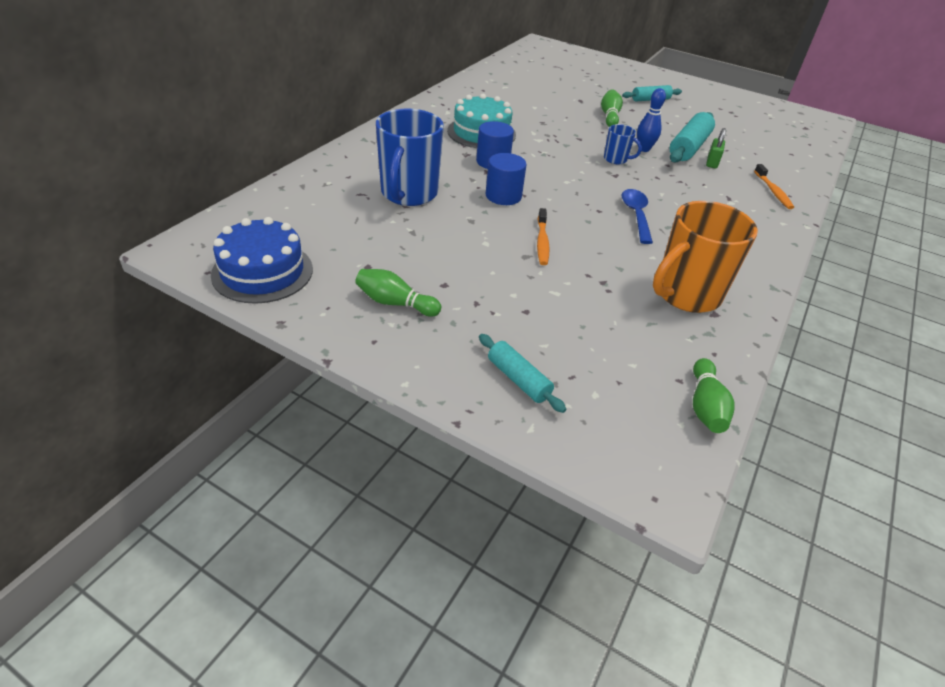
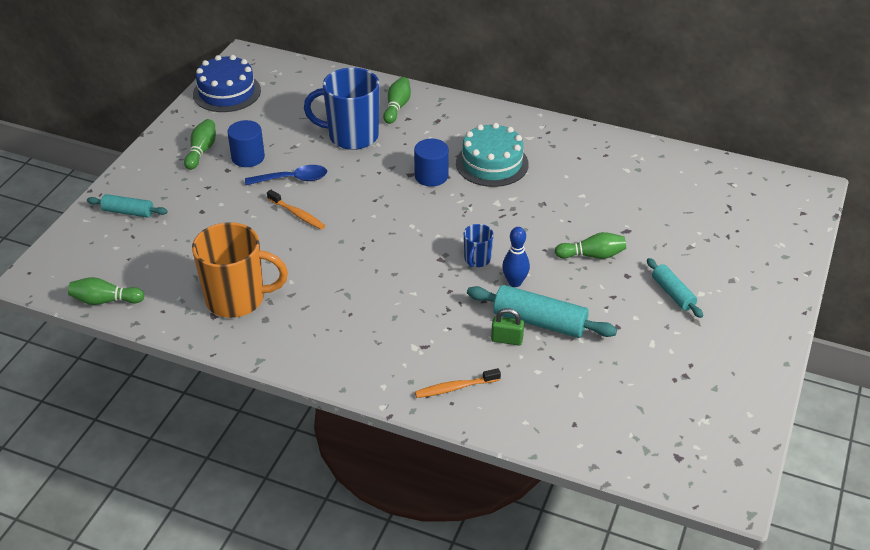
camera: 85 degrees right, 0 degrees up
turquoise rolling pin [479,334,566,413] -> turquoise rolling pin turned 60 degrees clockwise [87,194,168,218]
blue cylinder [486,153,527,205] -> blue cylinder moved to [227,120,265,167]
orange toothbrush [537,208,549,265] -> orange toothbrush turned 135 degrees counterclockwise [267,190,325,230]
blue spoon [622,189,653,244] -> blue spoon moved to [245,165,327,185]
orange mug [653,201,758,313] -> orange mug turned 135 degrees clockwise [192,222,288,318]
none -> green bowling pin [383,77,411,124]

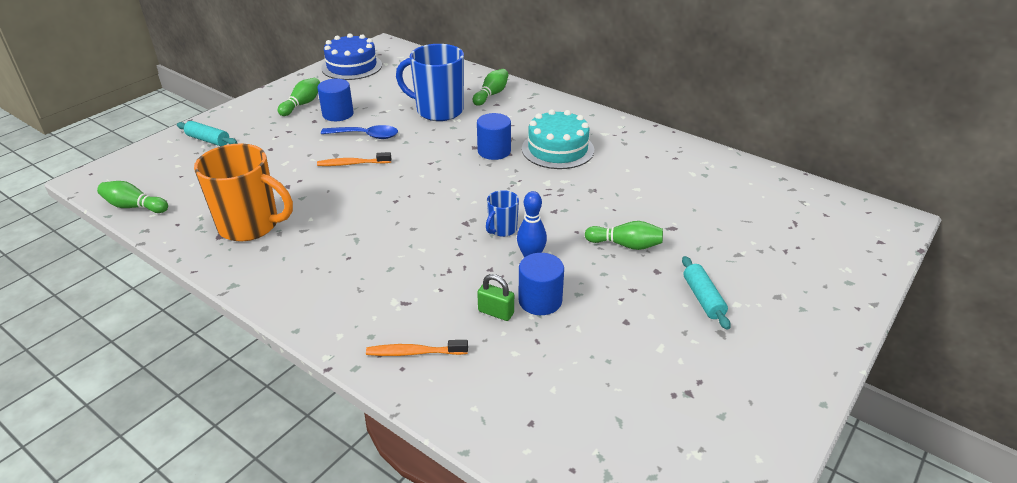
camera: 15 degrees right, 5 degrees down
orange toothbrush [267,190,325,230] -> orange toothbrush turned 120 degrees clockwise [317,152,391,166]
turquoise rolling pin [467,285,617,338] -> blue cylinder [519,253,564,315]

